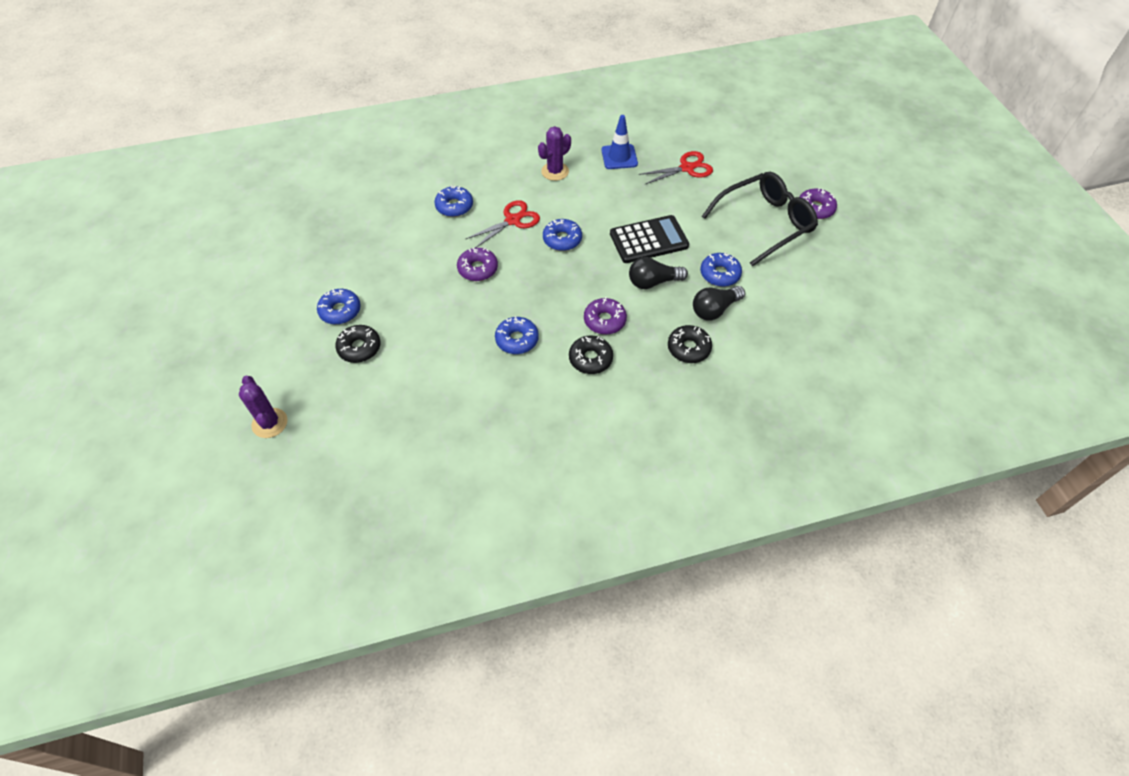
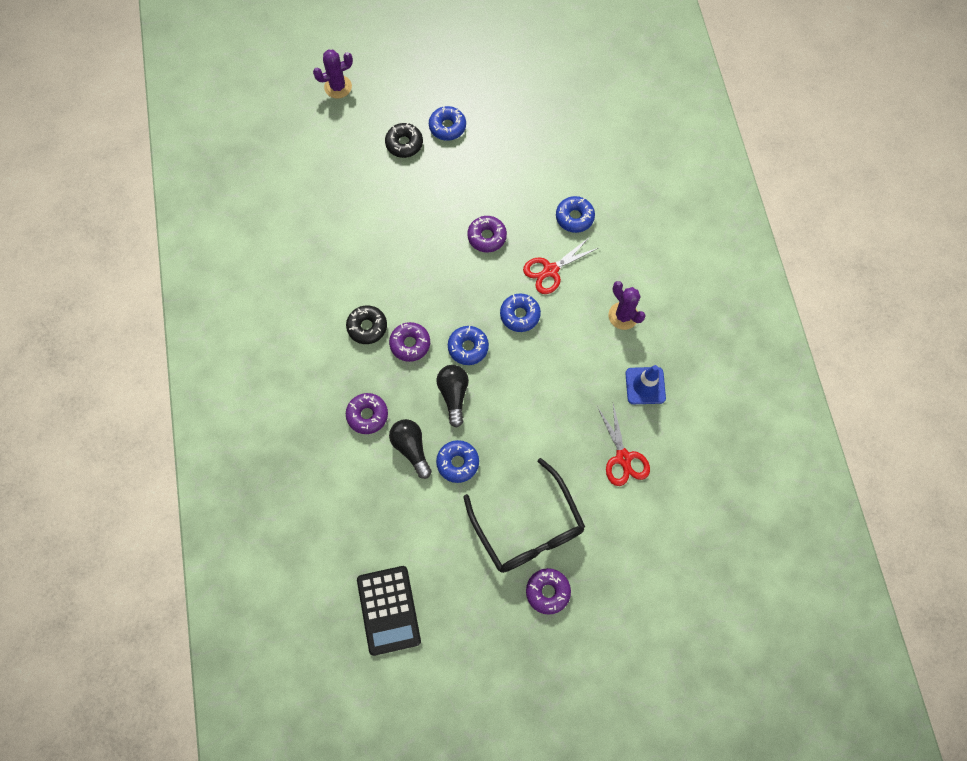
camera: 95 degrees right, 15 degrees up
red scissors [466,200,540,248] -> red scissors turned 90 degrees clockwise [523,237,598,294]
blue donut [495,317,539,354] -> blue donut moved to [448,326,489,365]
black calculator [610,215,689,263] -> black calculator moved to [357,566,421,656]
black donut [668,325,712,363] -> purple donut [346,393,388,434]

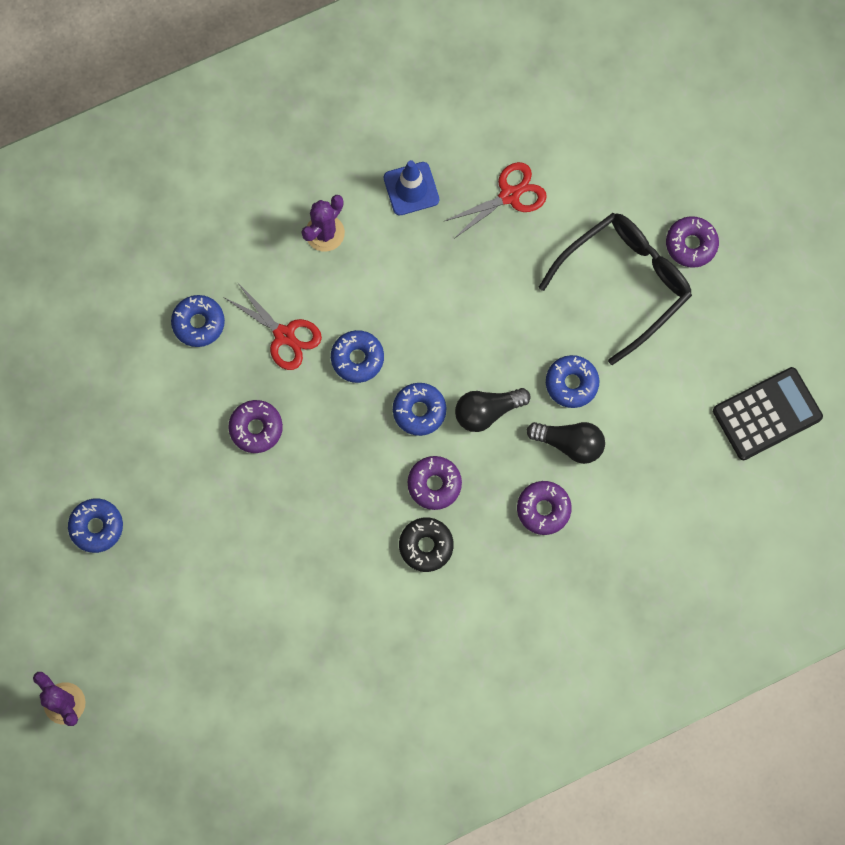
camera: 105 degrees left, 5 degrees up
black donut [385,123,423,158] -> none
black light bulb [389,419,432,479] -> black light bulb turned 120 degrees counterclockwise [526,422,605,464]

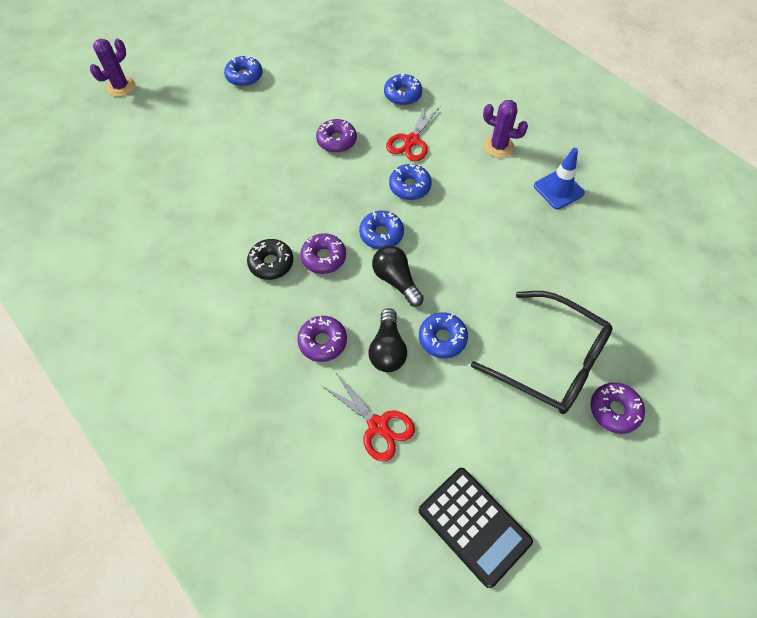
camera: 75 degrees right, 15 degrees down
red scissors [443,162,547,238] -> red scissors moved to [321,373,415,462]

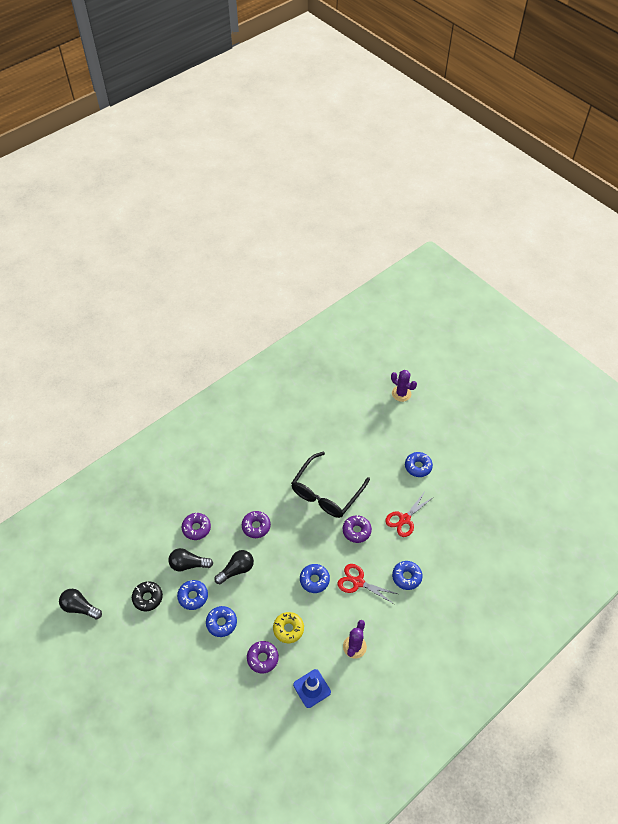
camera: 90 degrees right, 5 degrees down
black donut [247,239,293,280] -> black donut moved to [132,581,163,611]
red scissors [321,373,415,462] -> red scissors moved to [385,490,434,537]
blue donut [359,211,404,249] -> blue donut moved to [206,606,237,637]
black calculator [419,468,533,588] -> black light bulb [59,589,102,619]
black glasses [471,291,613,414] -> black glasses moved to [291,452,370,518]
purple donut [590,383,645,434] -> purple donut moved to [247,641,279,673]
none -> yellow donut [273,612,304,643]

